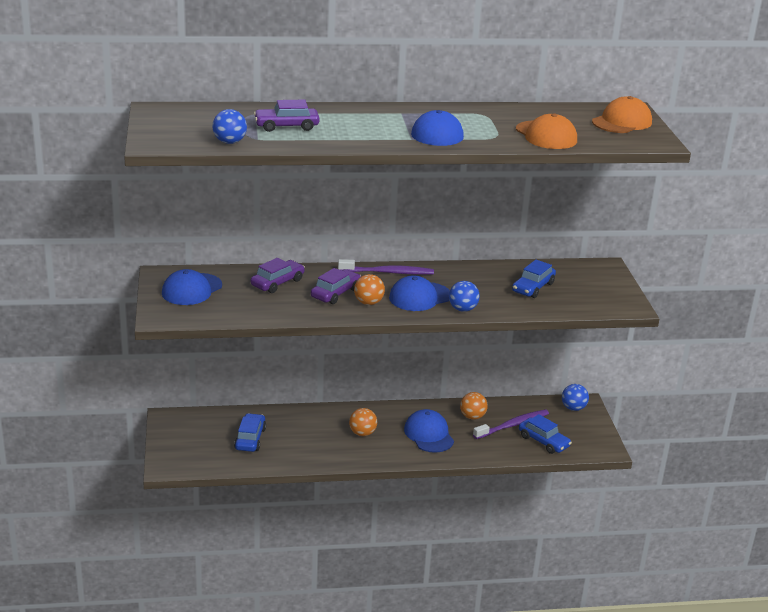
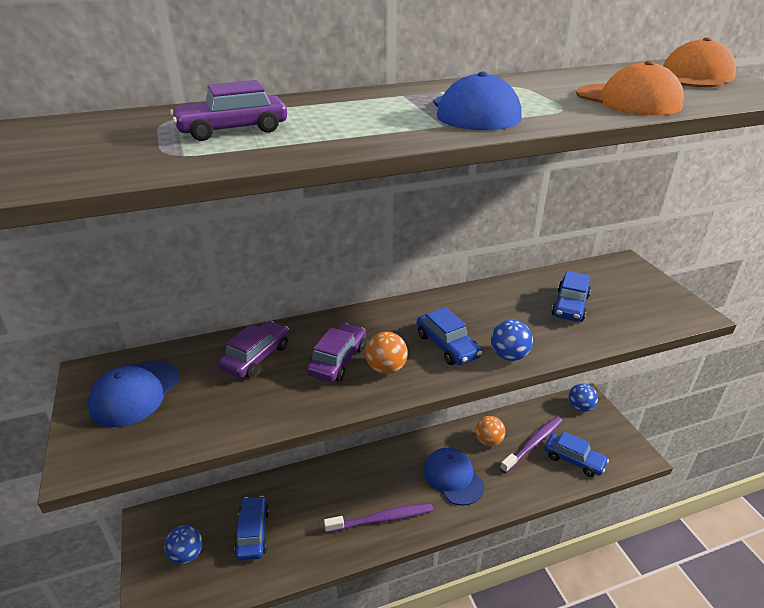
camera: 10 degrees left, 5 degrees up
blue ball [213,109,247,144] -> blue ball moved to [164,525,203,564]
purple toothbrush [338,259,434,275] -> purple toothbrush moved to [324,503,433,533]
orange ball [349,408,377,436] -> none
blue cap [389,275,450,311] -> blue car [417,307,482,365]

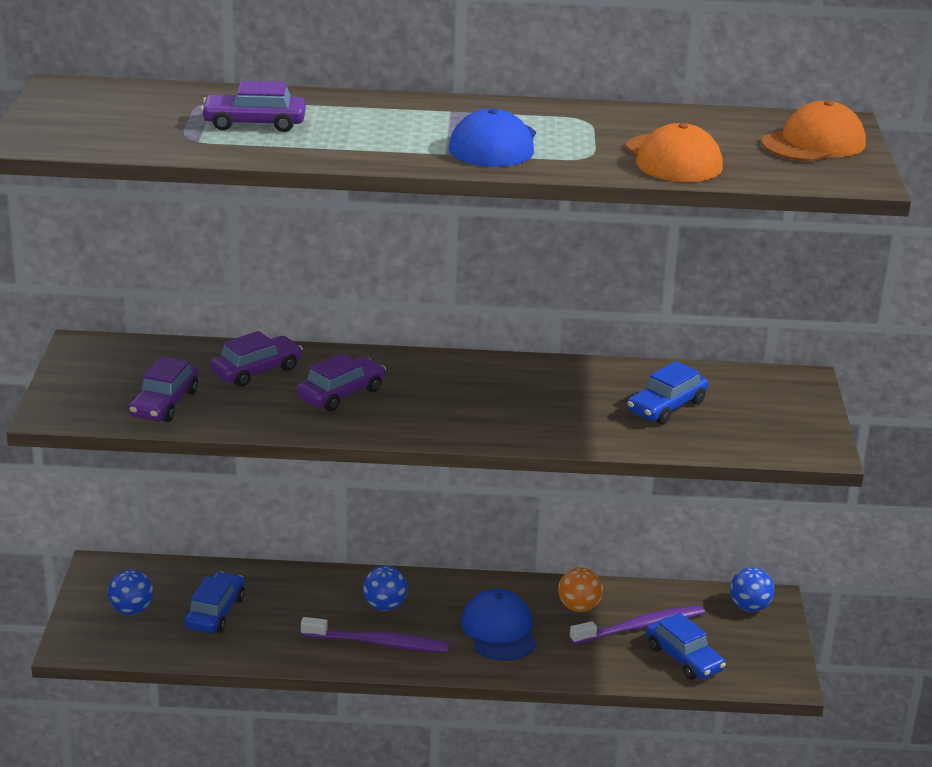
camera: 20 degrees right, 5 degrees down
blue cap [87,360,180,427] -> none
orange ball [365,332,408,374] -> none
blue car [417,307,482,365] -> none
blue ball [491,320,533,361] -> blue ball moved to [363,566,408,611]
none -> purple car [129,356,198,422]

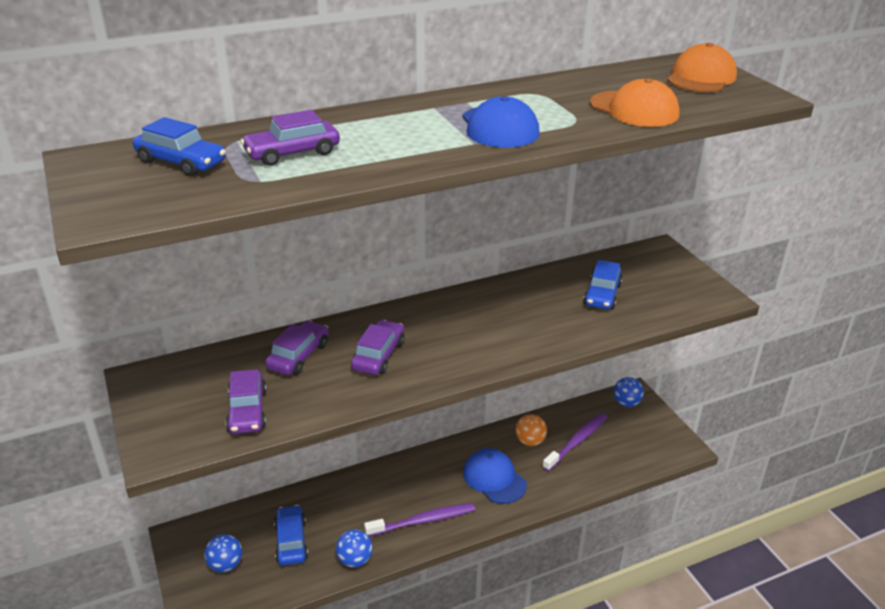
camera: 25 degrees left, 5 degrees up
blue ball [363,566,408,611] -> blue ball moved to [336,529,372,568]
blue car [646,613,726,680] -> blue car moved to [133,117,226,176]

